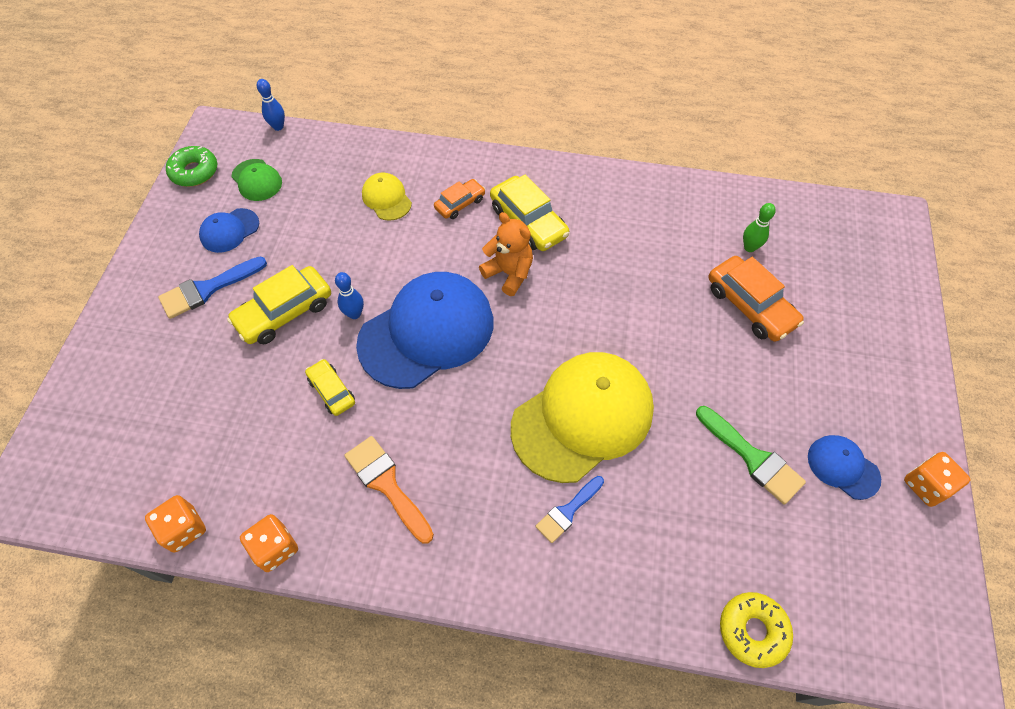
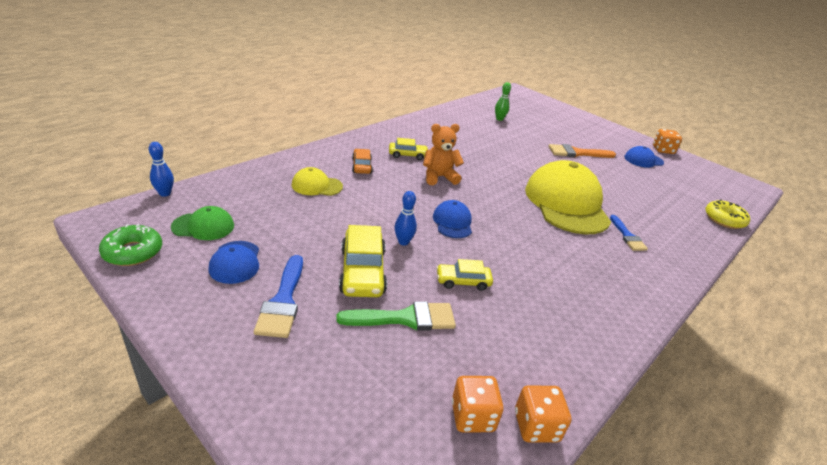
camera: 60 degrees left, 25 degrees down
orange dice [240,514,298,572] -> orange dice moved to [452,376,504,433]
orange brush [344,436,434,544] -> orange brush moved to [549,144,616,158]
blue cap [356,272,493,389] -> blue cap [433,200,472,238], size x0.46
yellow car [490,174,569,251] -> yellow car [389,138,428,160], size x0.59
green brush [696,406,806,504] -> green brush moved to [336,301,456,331]
orange car [709,256,804,342] -> none

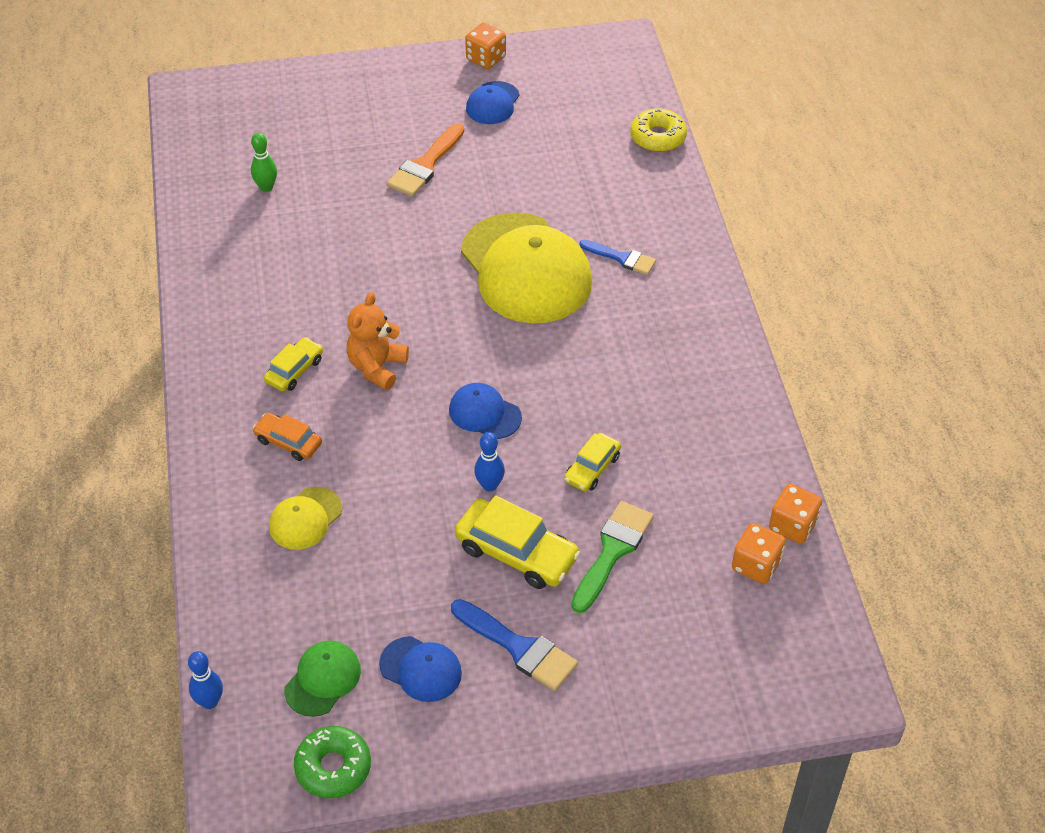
camera: 50 degrees left, 15 degrees up
yellow cap [525,160,611,234] -> yellow cap turned 150 degrees counterclockwise [461,212,593,323]

